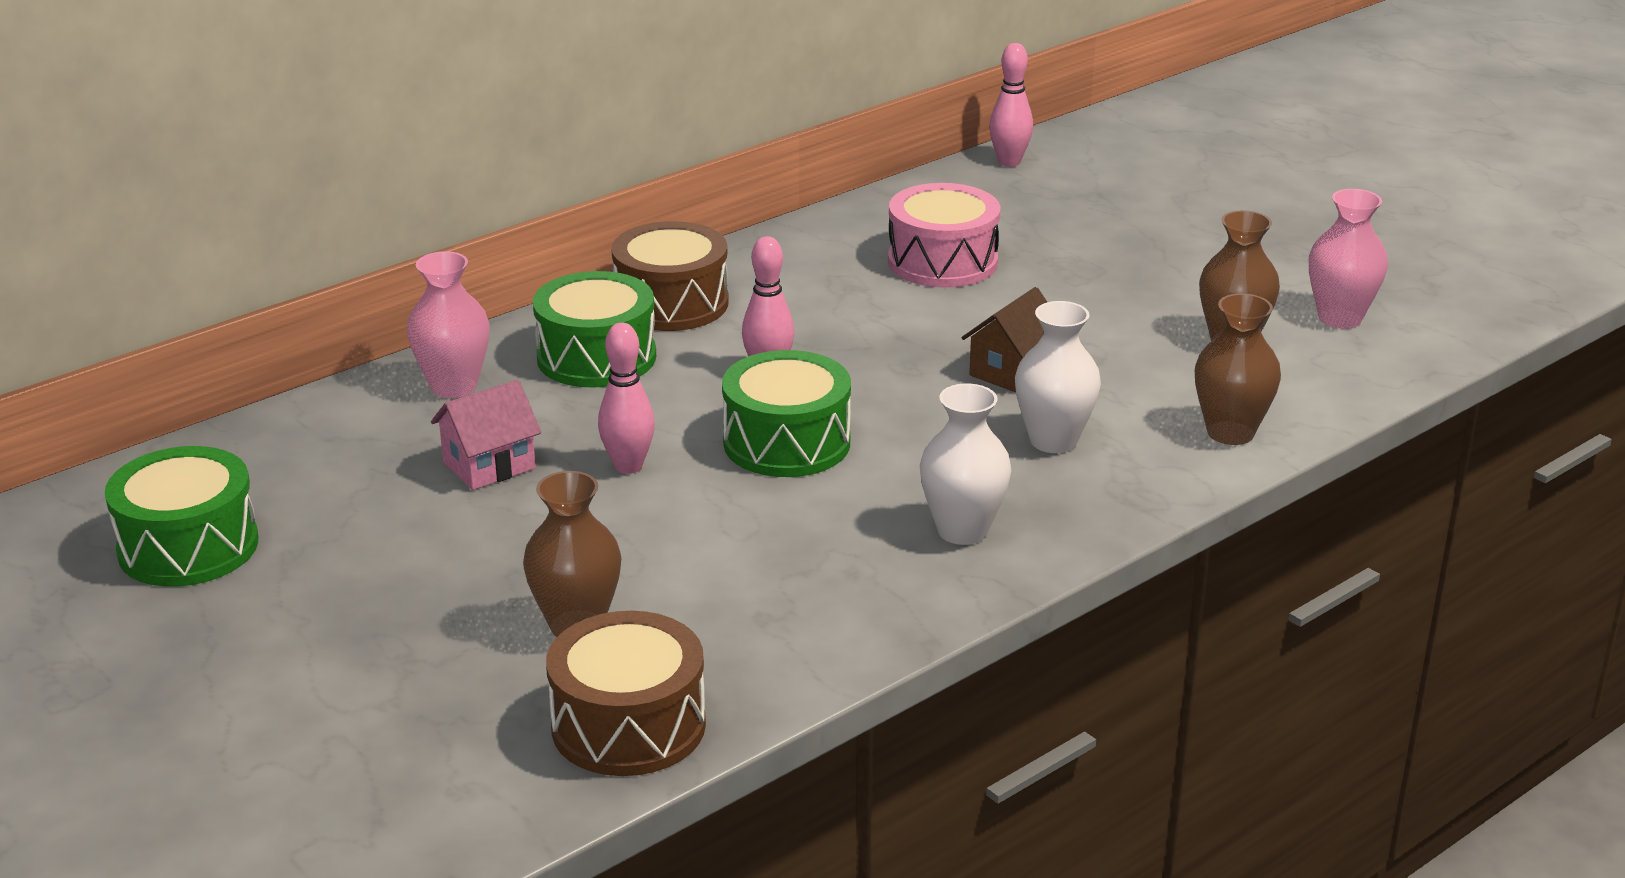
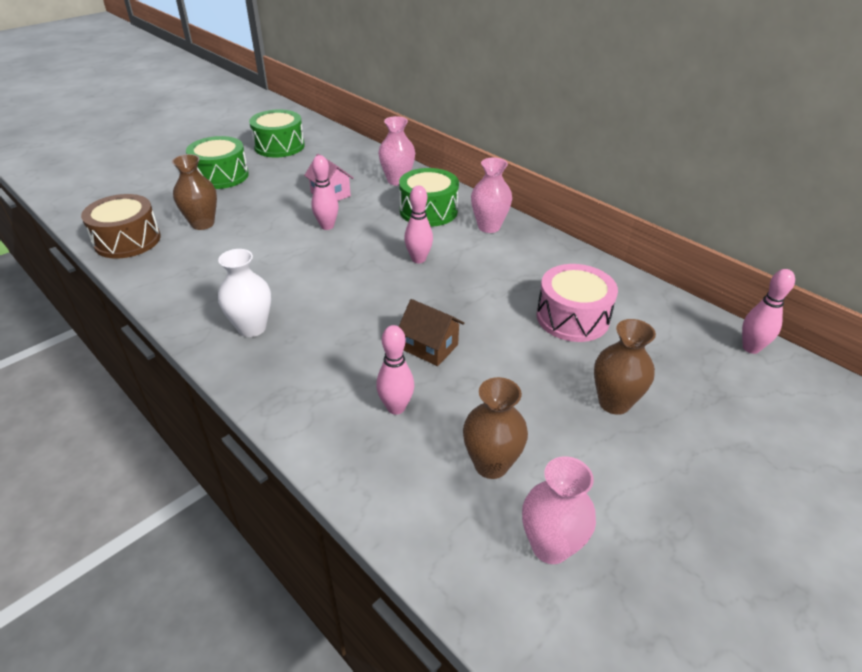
camera: 85 degrees right, 10 degrees up
brown drum [612,221,729,331] -> pink vase [471,158,512,233]
green drum [722,350,851,477] -> green drum moved to [186,136,249,189]
white vase [1015,301,1101,453] -> none
brown vase [1195,293,1281,445] -> brown vase moved to [594,319,656,415]
none -> pink bowling pin [376,325,414,415]

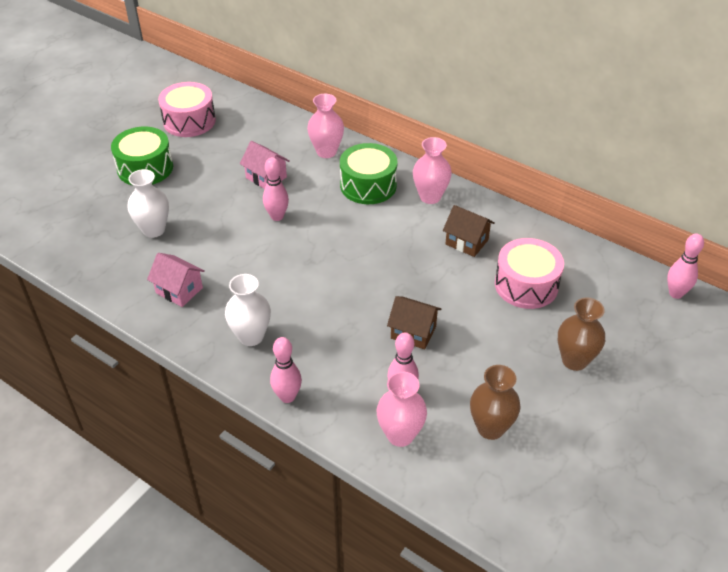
camera: 10 degrees left, 5 degrees up
brown drum [81,194,161,259] -> none
brown vase [172,154,217,230] -> white vase [128,169,169,238]
green drum [249,109,305,158] -> pink drum [158,82,216,137]
pink bowling pin [404,186,433,263] -> pink bowling pin moved to [270,337,302,403]
pink vase [522,456,596,564] -> pink vase moved to [377,372,427,447]
none -> pink house [147,253,205,307]
none -> brown house [443,205,495,257]

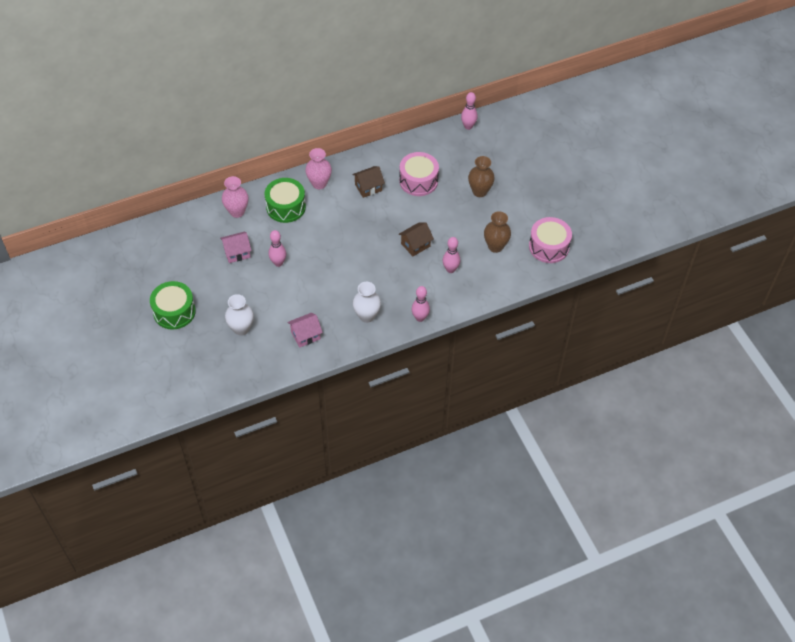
camera: 60 degrees left, 10 degrees up
pink drum [158,82,216,137] -> pink drum moved to [529,217,572,263]
pink vase [377,372,427,447] -> none

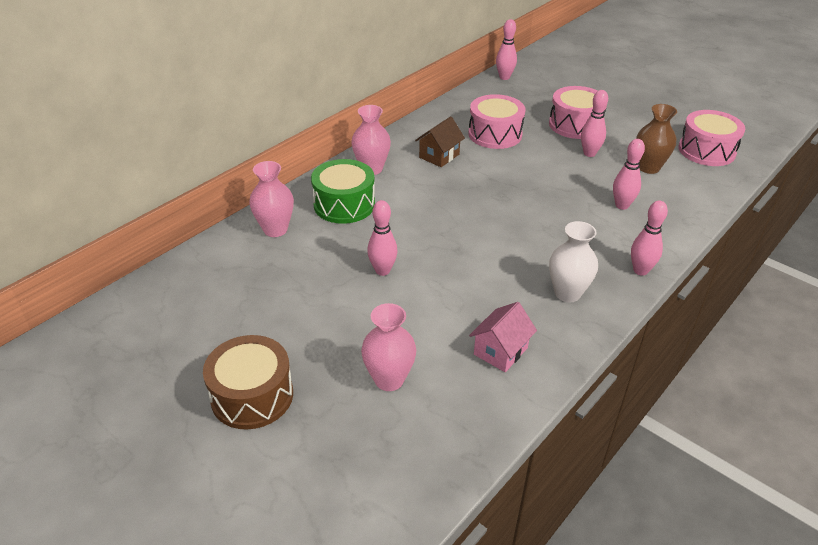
camera: 25 degrees left, 15 degrees down
green drum [150,281,196,330] -> brown drum [203,335,293,429]
pink house [220,231,252,263] -> none
white vase [225,294,254,336] -> pink vase [361,303,416,391]
brown house [398,223,434,256] -> none
brown vase [468,156,495,197] -> pink drum [549,86,607,139]
none -> pink bowling pin [581,90,608,157]

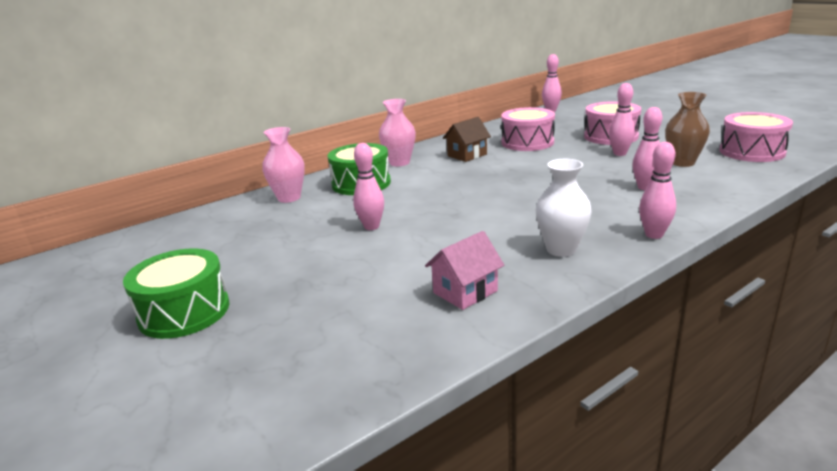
camera: 15 degrees right, 15 degrees down
brown drum [203,335,293,429] -> green drum [123,248,229,339]
pink vase [361,303,416,391] -> none

